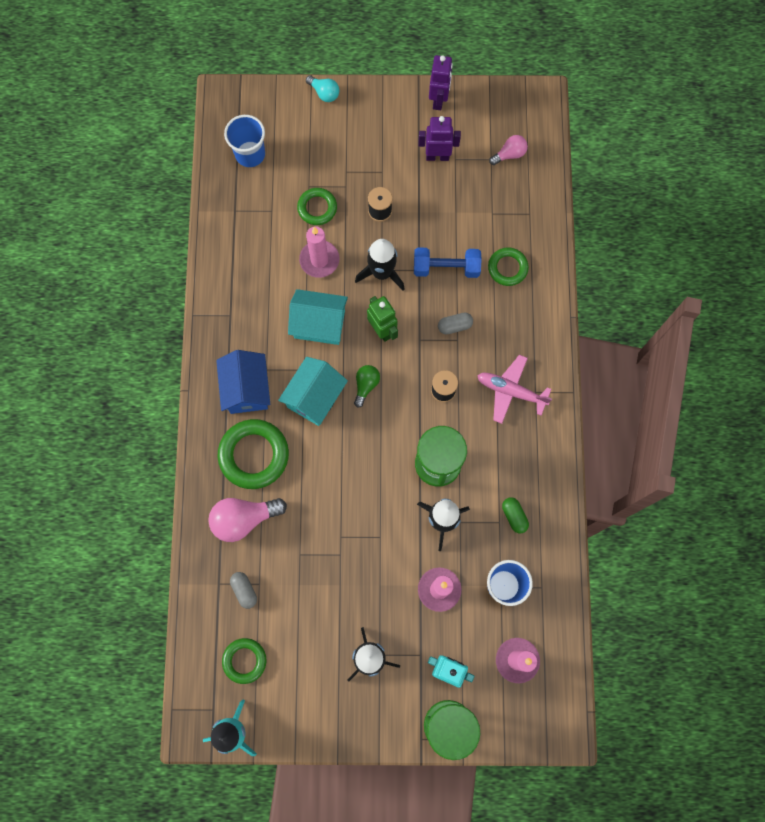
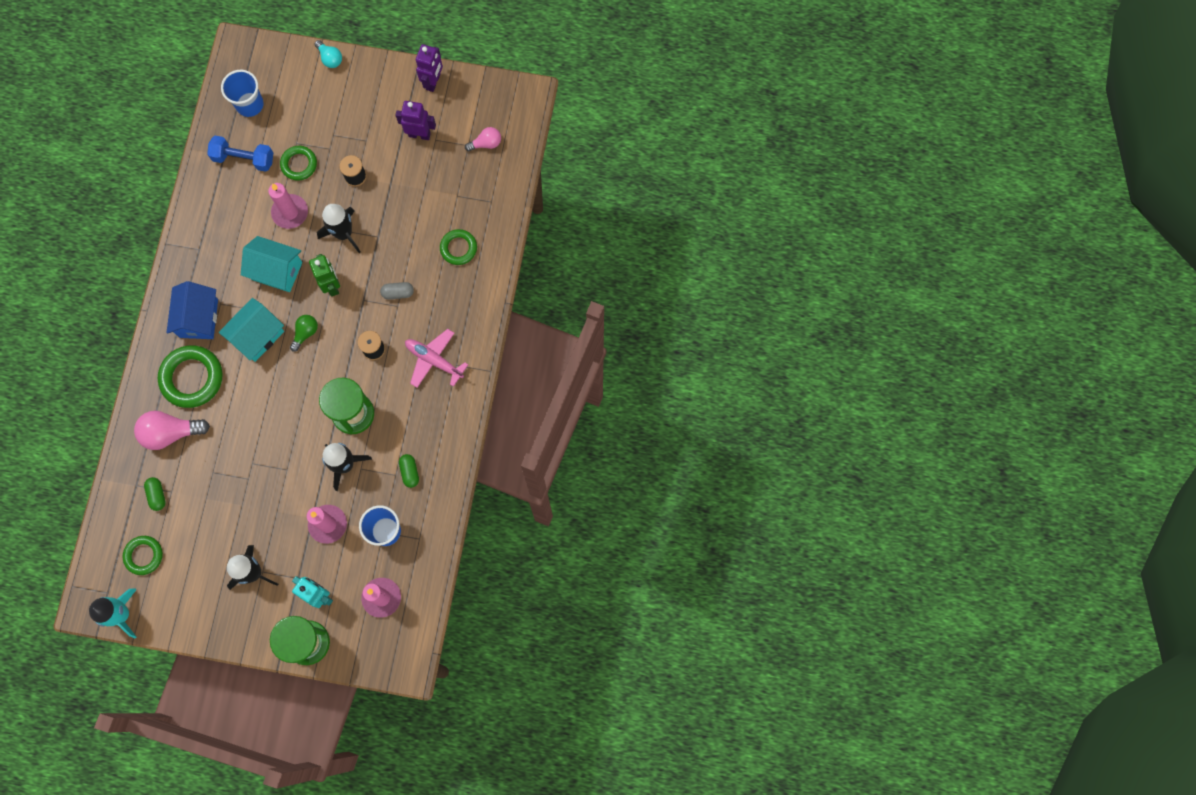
camera: 10 degrees right, 0 degrees up
grey capsule [230,572,257,609] -> green capsule [144,477,165,511]
blue dumbbell [414,247,482,278] -> blue dumbbell moved to [207,136,273,172]

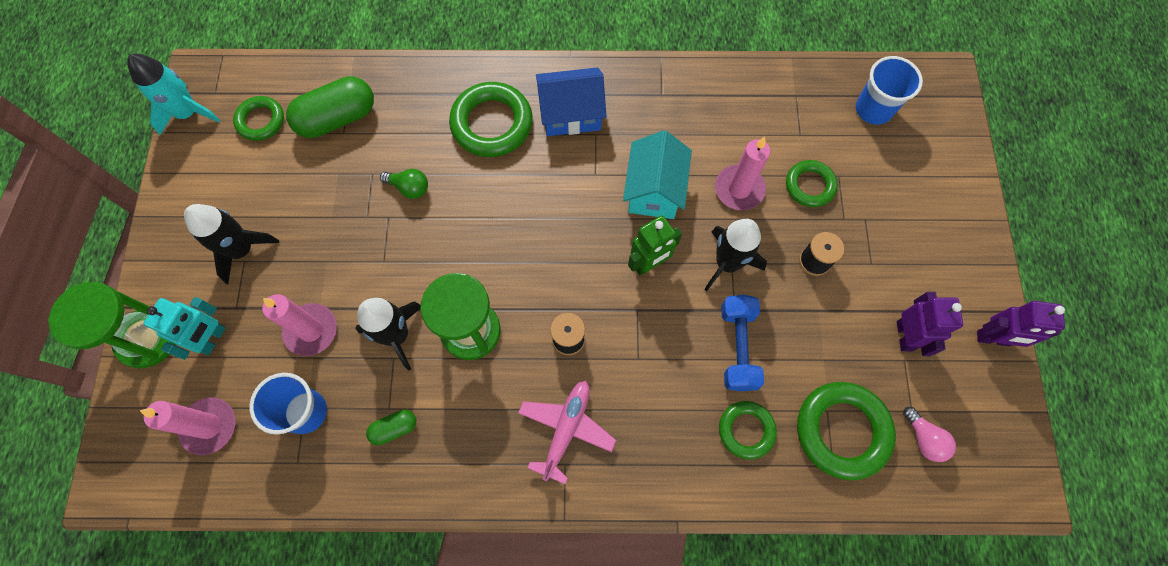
camera: 80 degrees right, 5 degrees down
pink light bulb [134,411,210,450] -> none
green capsule [144,477,165,511] -> green capsule [286,76,374,138], size x1.99
blue dumbbell [207,136,273,172] -> blue dumbbell moved to [721,295,764,391]
turquoise house [219,298,284,362] -> none
green light bulb [290,315,318,352] -> green light bulb moved to [380,169,428,199]
turquoise light bulb [314,40,342,68] -> none
grey capsule [380,282,414,299] -> none
none -> green ring [797,382,896,480]

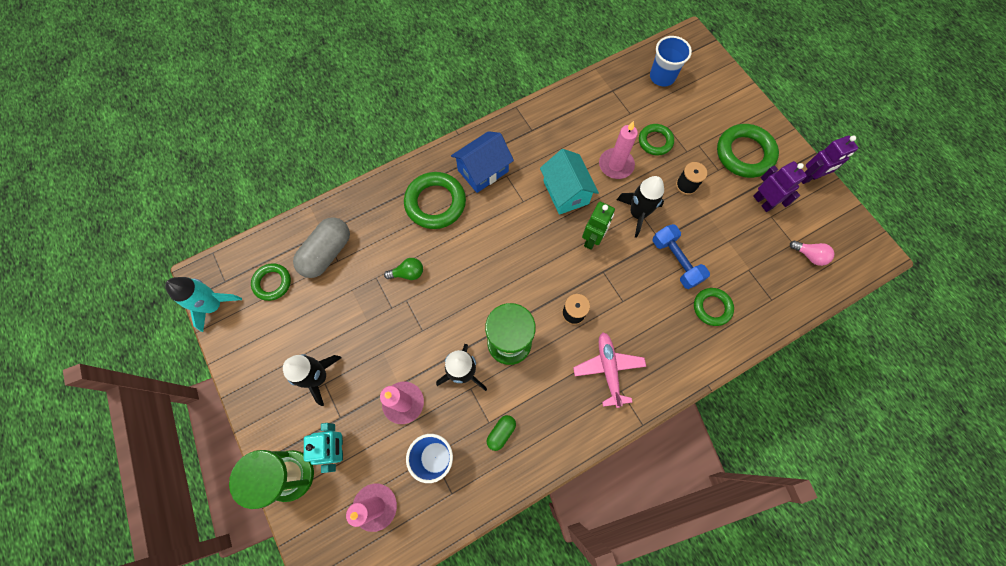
camera: 30 degrees left, 0 degrees up
green capsule [286,76,374,138] -> grey capsule [293,217,350,278]
green ring [797,382,896,480] -> green ring moved to [717,124,779,178]

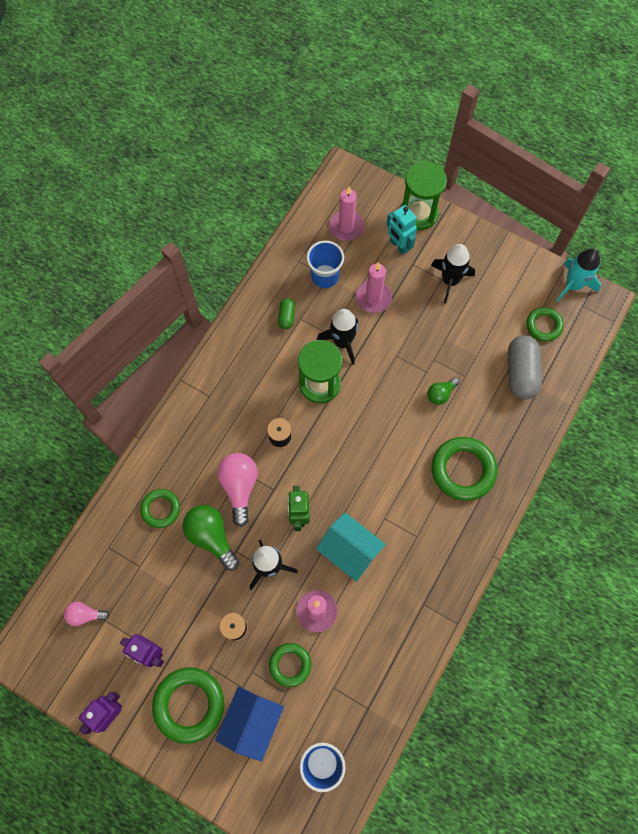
camera: 150 degrees right, 0 degrees up
blue house [451,131,514,193] -> blue house moved to [215,686,284,761]
pink plane [573,332,646,408] -> none
blue dumbbell [652,224,710,289] -> green light bulb [182,505,239,571]
none -> pink light bulb [217,453,258,527]

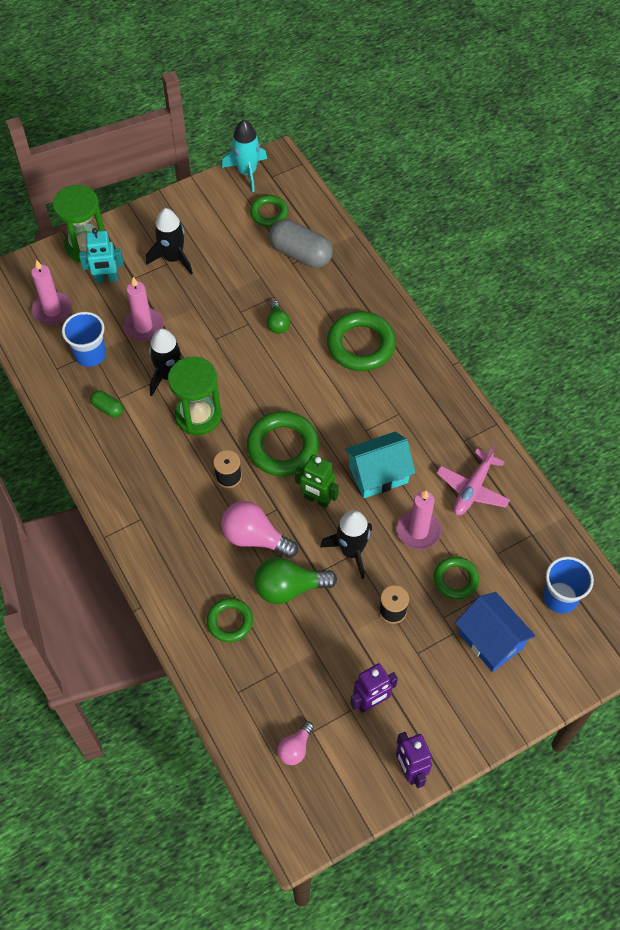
camera: 60 degrees left, 10 degrees down
green ring [152,667,224,744] -> green ring moved to [247,411,319,476]
none -> pink plane [437,444,510,515]

